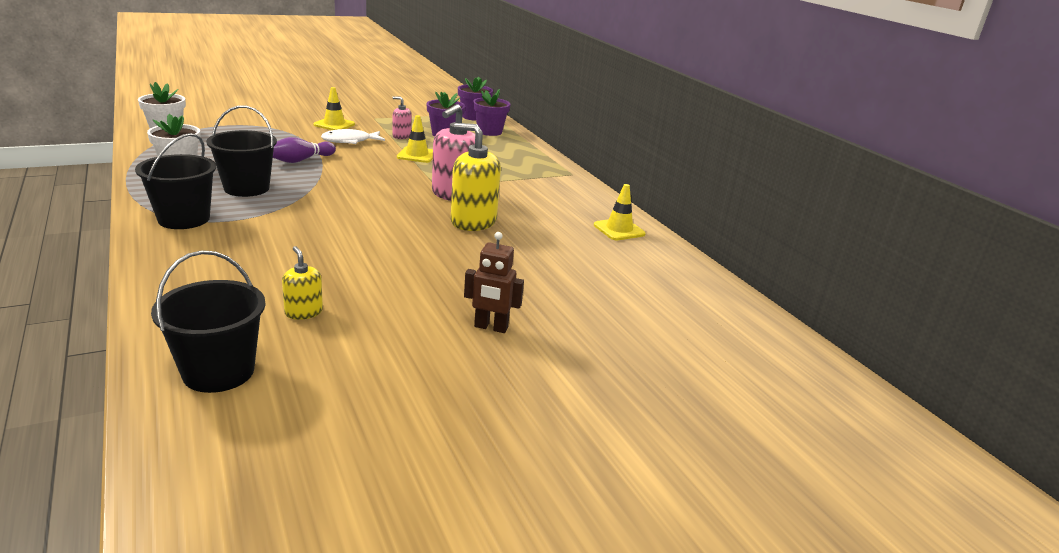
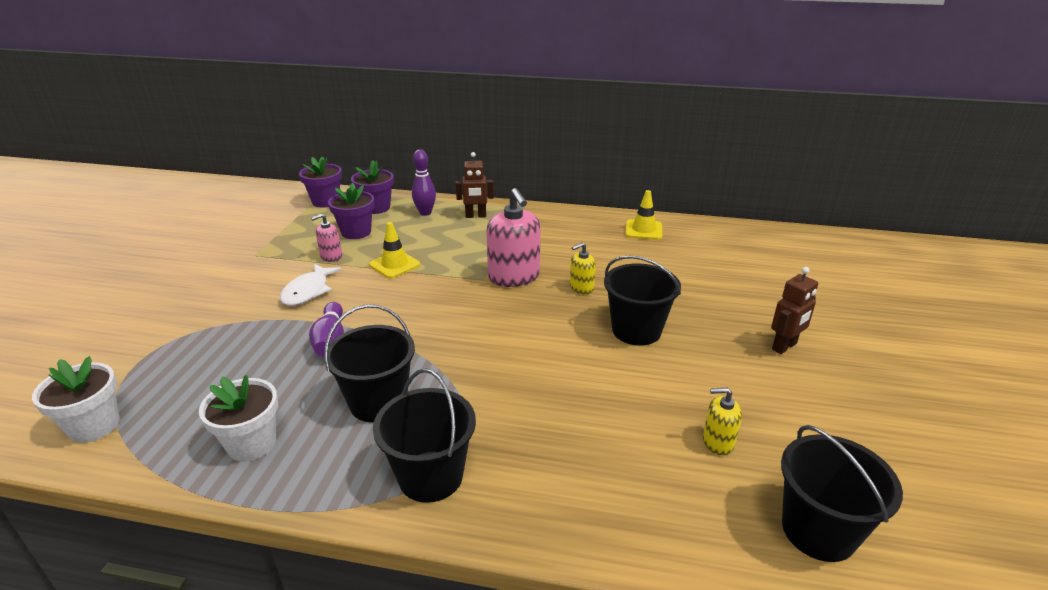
camera: 50 degrees left, 5 degrees up
yellow traffic cone [313,87,355,130] -> none
yellow soap dispenser [451,123,501,231] -> yellow soap dispenser [570,243,596,294], size x0.52
none -> purple bowling pin [412,149,436,216]
none -> brown robot [456,152,494,218]
none -> black bucket [604,255,681,346]

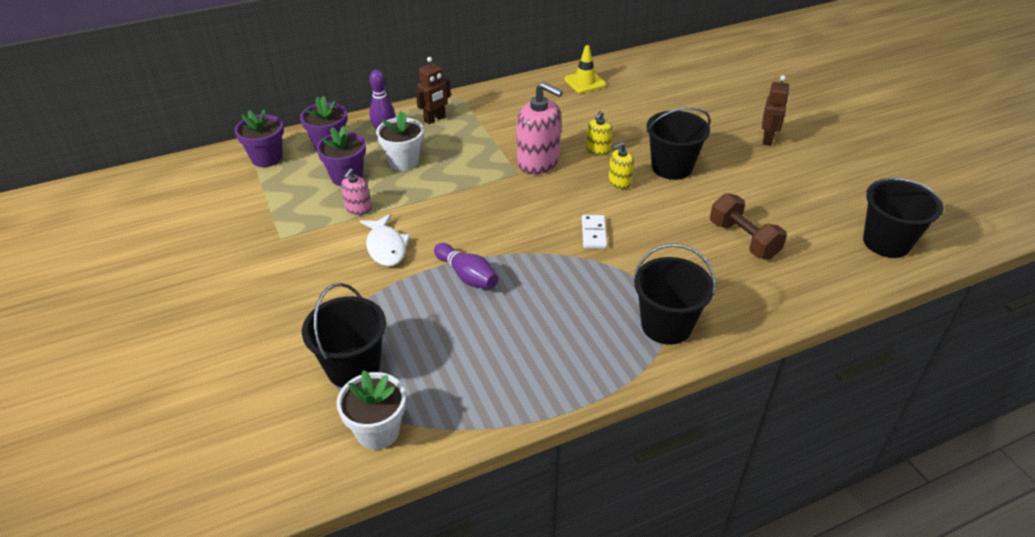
camera: 35 degrees left, 10 degrees up
white flower pot [199,375,278,462] -> white flower pot moved to [376,111,424,171]
black bucket [324,304,415,422] -> black bucket moved to [302,283,386,388]
yellow traffic cone [369,222,420,278] -> none
yellow soap dispenser [703,387,742,455] -> yellow soap dispenser moved to [608,142,634,189]
none -> white domino [582,215,607,249]
none -> brown dumbbell [710,193,787,259]

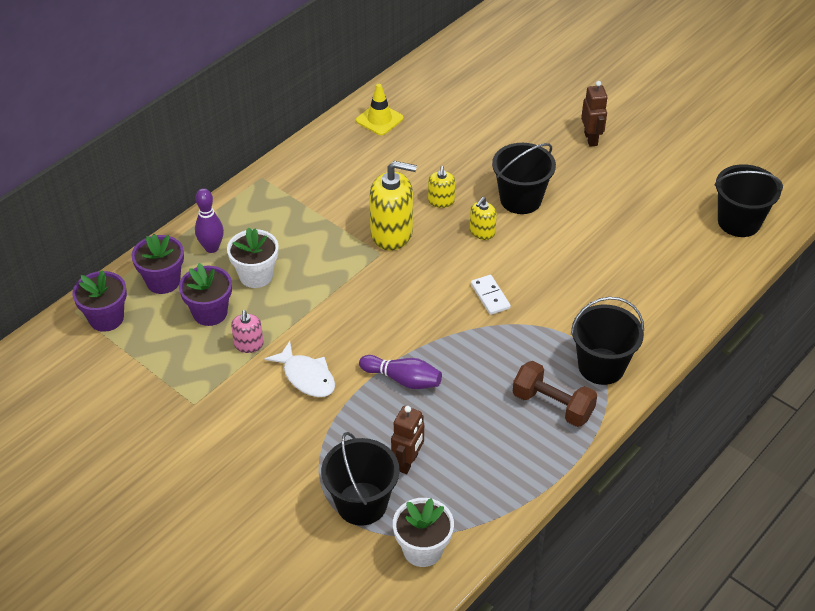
camera: 25 degrees left, 5 degrees up
brown robot [416,57,451,124] -> brown robot moved to [391,406,424,474]
pink soap dispenser [517,82,563,175] -> yellow soap dispenser [369,161,417,250]
brown dumbbell [710,193,787,259] -> brown dumbbell moved to [513,361,597,427]

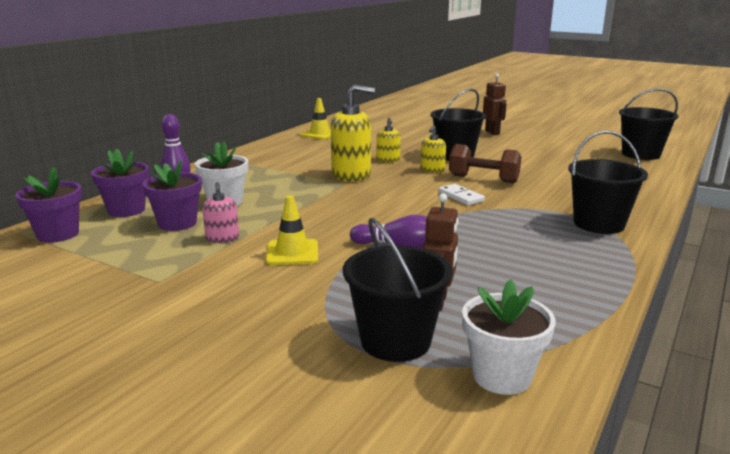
camera: 10 degrees left, 25 degrees down
white fish [265,341,335,397] -> yellow traffic cone [266,195,318,265]
brown dumbbell [513,361,597,427] -> brown dumbbell moved to [449,144,521,183]

